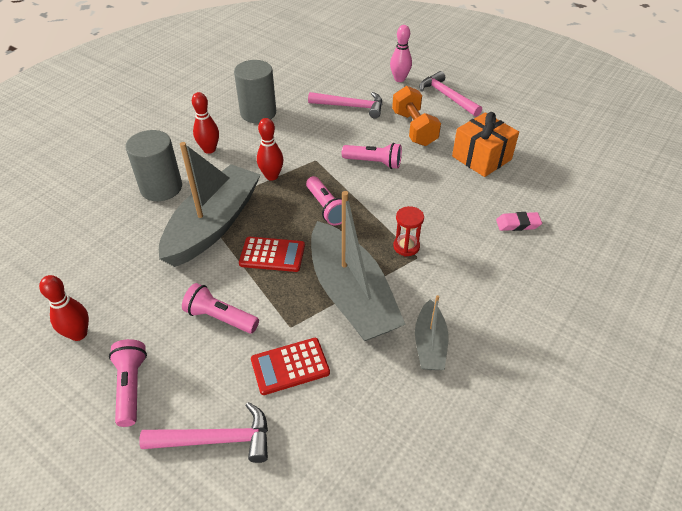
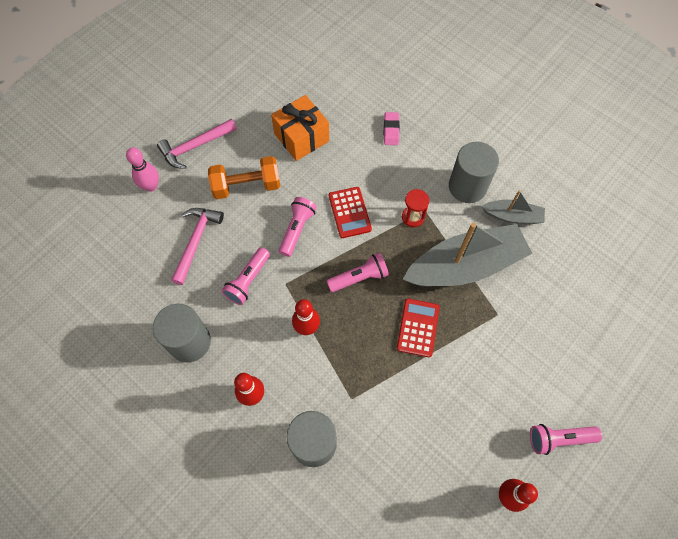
camera: 85 degrees left, 20 degrees up
pink hammer [139,402,268,463] -> none
grey boat [159,142,261,267] -> none
pink flashlight [182,283,259,334] -> pink flashlight moved to [221,247,270,305]
red calculator [251,338,330,395] -> red calculator moved to [329,187,372,238]
none -> grey cylinder [449,142,499,203]

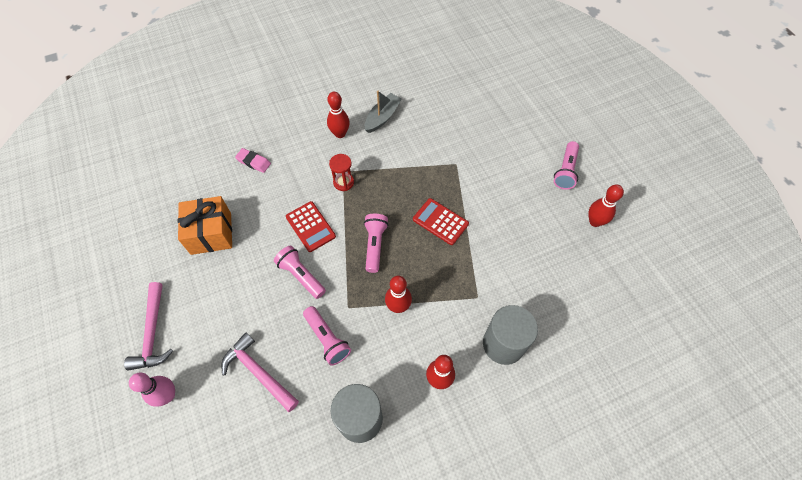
camera: 65 degrees left, 5 degrees down
orange dumbbell [208,156,280,199] -> none
red calculator [329,187,372,238] -> red calculator turned 45 degrees clockwise [286,201,336,252]
grey boat [403,223,532,286] -> none
grey cylinder [449,142,499,203] -> red bowling pin [327,92,350,138]

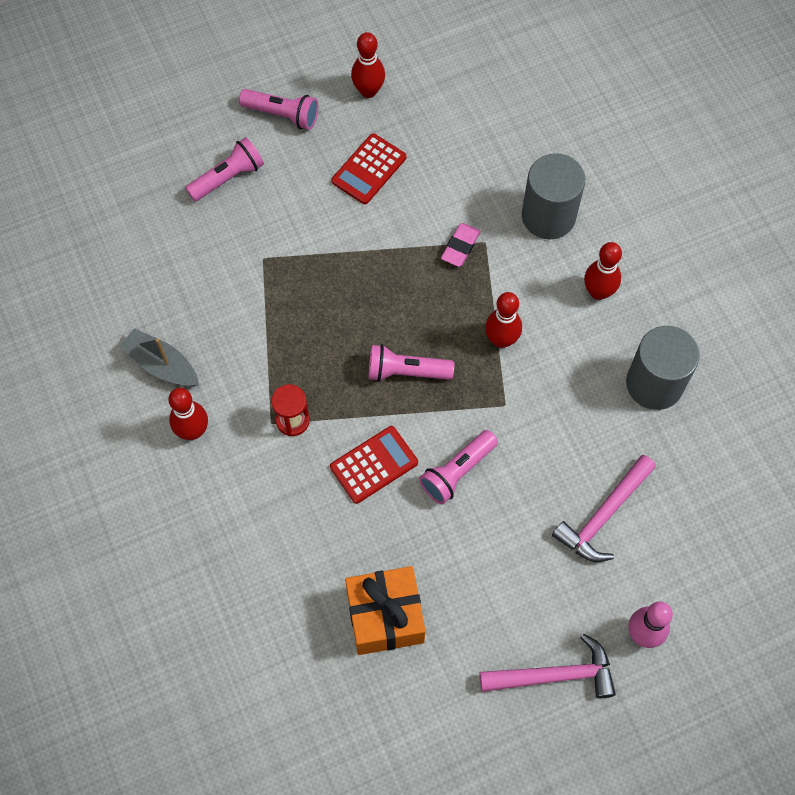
camera: 90 degrees left, 5 degrees up
pink eraser [235,148,271,173] -> pink eraser moved to [441,223,481,267]
pink flashlight [303,306,351,366] -> pink flashlight moved to [186,137,264,201]
red calculator [413,198,469,245] -> red calculator moved to [331,133,406,204]

